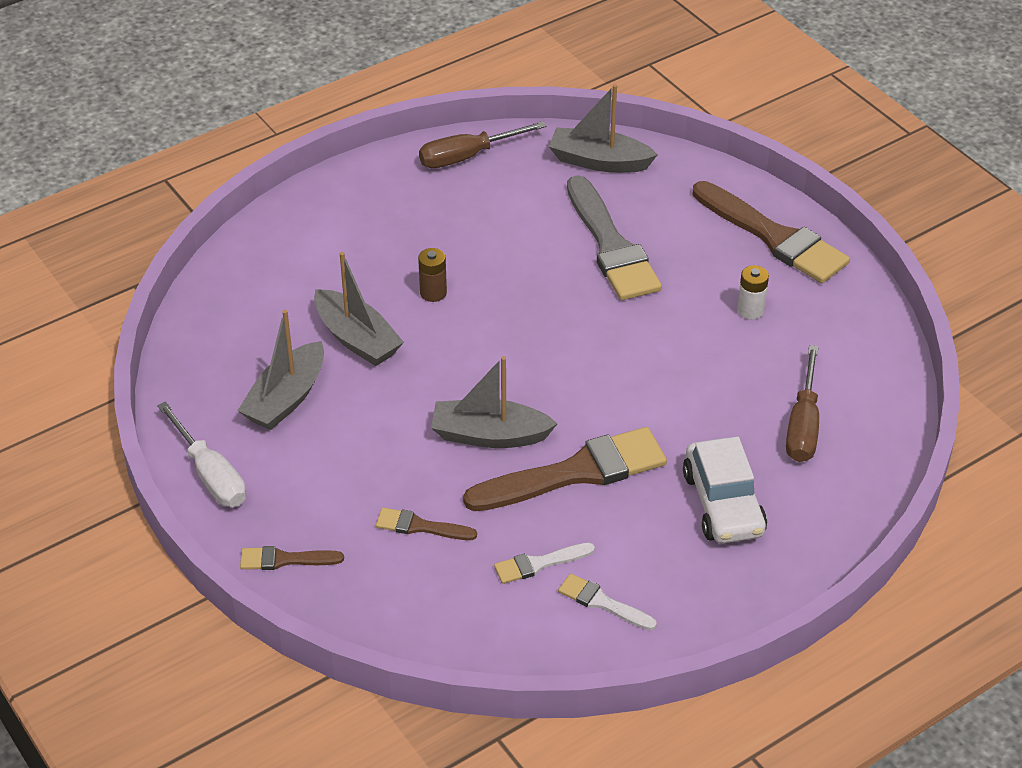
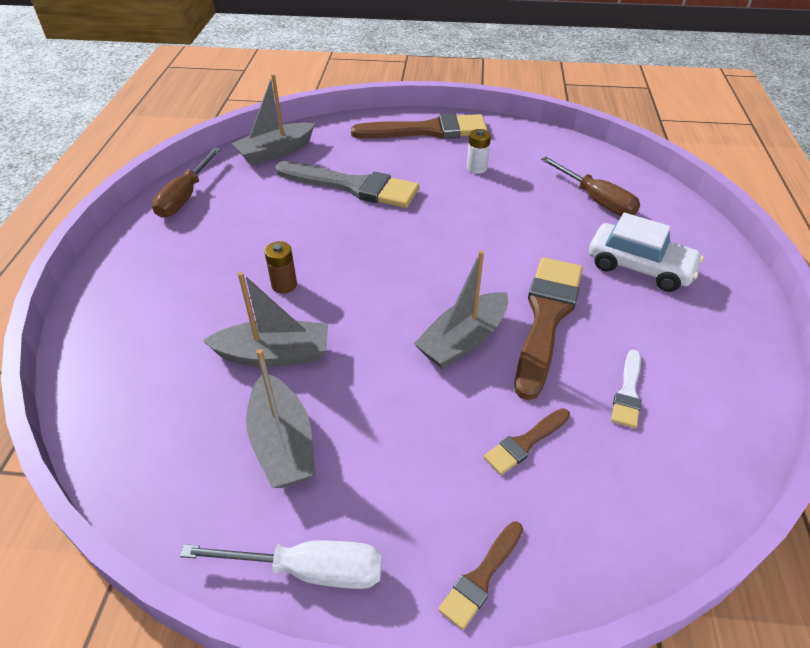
camera: 50 degrees left, 0 degrees up
white brush [558,573,657,631] -> none

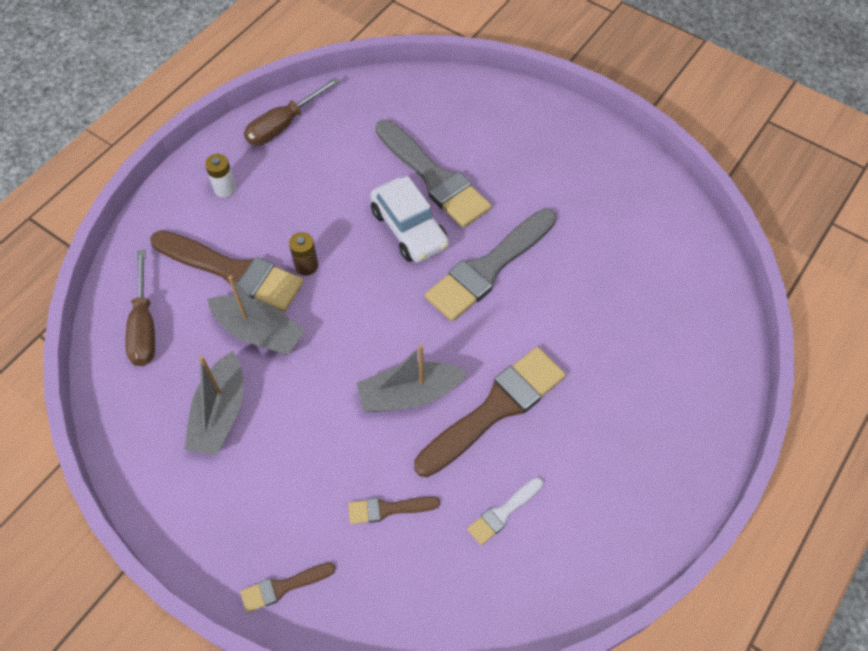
camera: 30 degrees right, 15 degrees up
white screwdriver [180,540,382,589] -> none
grey boat [231,74,315,165] -> none
brown brush [351,113,488,139] -> brown brush moved to [150,230,304,312]
white battery [467,129,491,174] -> white battery moved to [205,154,236,197]
brown screwdriver [541,157,640,216] -> brown screwdriver moved to [125,250,155,366]
white car [589,213,704,292] -> white car moved to [370,176,449,263]
none -> grey brush [425,208,557,321]

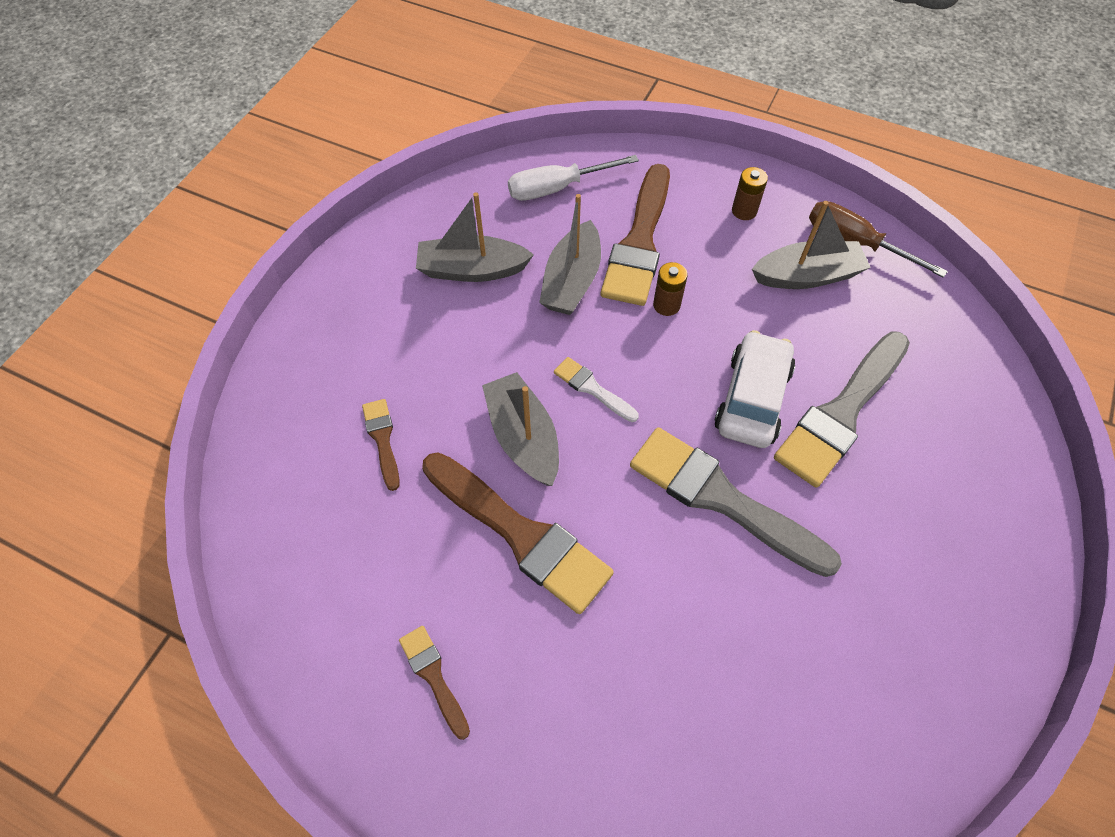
camera: 80 degrees right, 0 degrees up
brown screwdriver [125,250,155,366] -> white screwdriver [508,155,639,201]
white battery [205,154,236,197] -> brown battery [732,167,768,220]
brown brush [240,563,336,613] -> brown brush moved to [399,626,470,740]
white car [370,176,449,263] -> white car turned 150 degrees clockwise [714,330,795,448]
white brush [467,478,543,545] -> white brush moved to [554,357,639,422]
none -> grey boat [752,201,871,289]

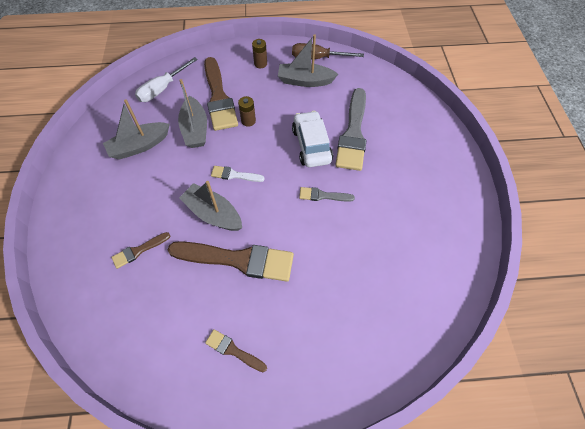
camera: 30 degrees left, 0 degrees up
brown brush [362,399,400,491] -> brown brush turned 75 degrees counterclockwise [111,232,170,269]
grey brush [630,427,842,577] -> grey brush [299,187,355,202], size x0.48
grey boat [752,201,871,289] -> grey boat turned 135 degrees counterclockwise [278,34,338,87]

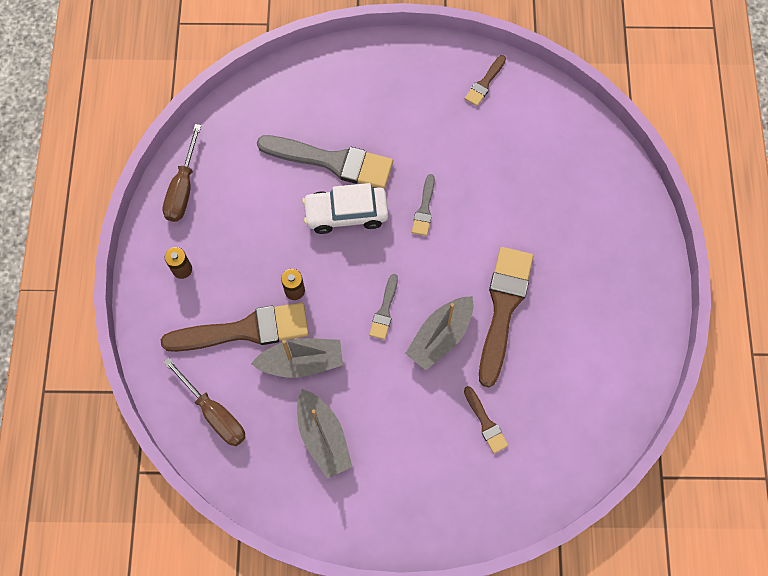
camera: 85 degrees left, 10 degrees up
white screwdriver [135,57,198,102] -> brown screwdriver [163,357,246,446]
brown brush [205,329,267,372] -> brown brush moved to [465,55,506,106]
white brush [211,166,265,182] -> grey brush [369,274,398,340]
grey boat [278,34,338,87] -> none

